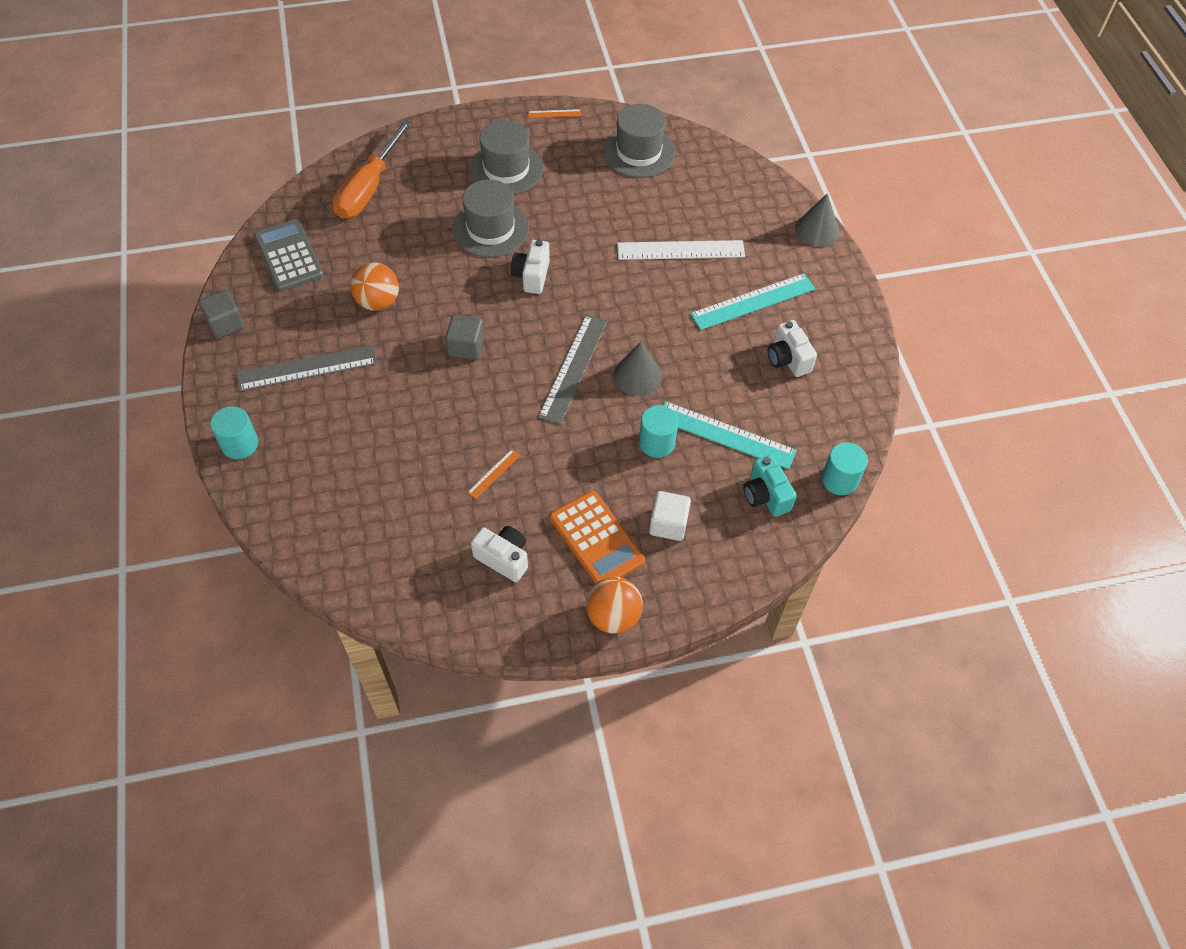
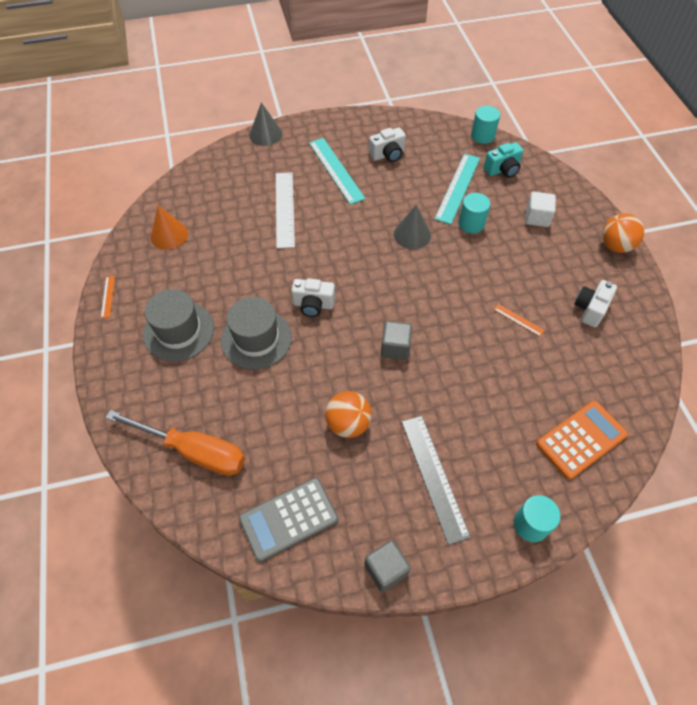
camera: 90 degrees left, 0 degrees up
grey ruler [538,315,608,425] -> none
orange calculator [550,491,645,584] -> orange calculator moved to [536,401,628,480]
grey hat [603,104,675,178] -> orange cone [150,205,188,250]

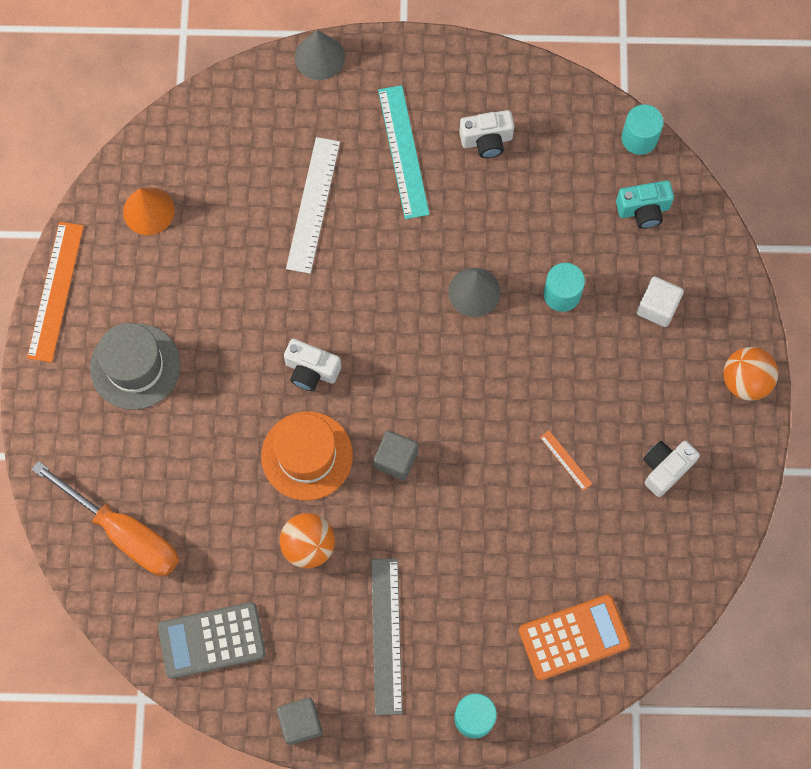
camera: 15 degrees right, 15 degrees up
orange ruler [101,276,115,318] -> orange ruler [27,222,84,362], size x2.18
grey hat [221,297,292,369] -> none
turquoise ruler [434,154,480,224] -> none
none -> orange hat [261,411,353,501]

